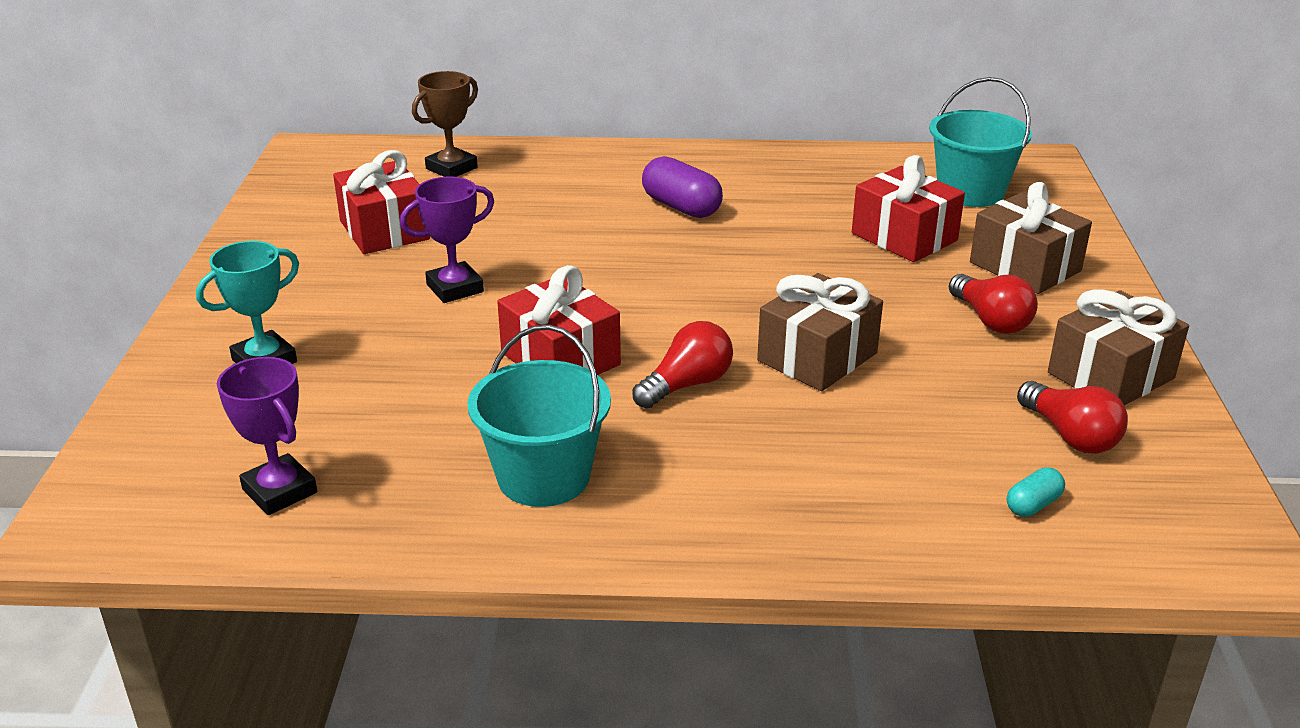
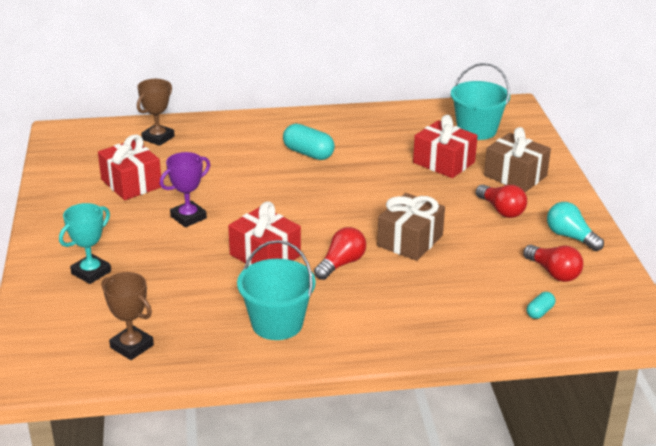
camera: 10 degrees left, 0 degrees up
purple trophy [217,357,317,515] -> brown trophy [102,272,154,360]
purple capsule [642,156,723,218] -> turquoise capsule [283,124,335,160]
brown gift [1048,290,1189,405] -> turquoise light bulb [547,202,604,251]

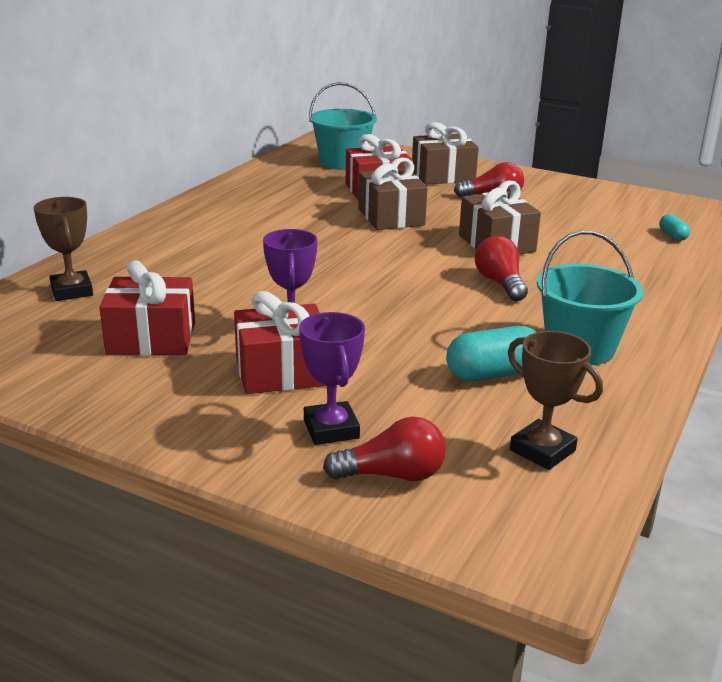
camera: 55 degrees left, 5 degrees down
turquoise trophy [59,203,111,284] -> purple trophy [299,312,365,445]
brown trophy [102,272,154,360] -> brown trophy turned 60 degrees clockwise [508,331,603,470]
red gift [228,201,301,266] -> red gift moved to [234,291,327,394]
turquoise capsule [283,124,335,160] -> turquoise capsule moved to [446,326,536,381]
red light bulb [523,245,583,282] -> red light bulb moved to [323,416,446,481]
turquoise light bulb [547,202,604,251] -> none
none -> brown gift [358,158,427,230]

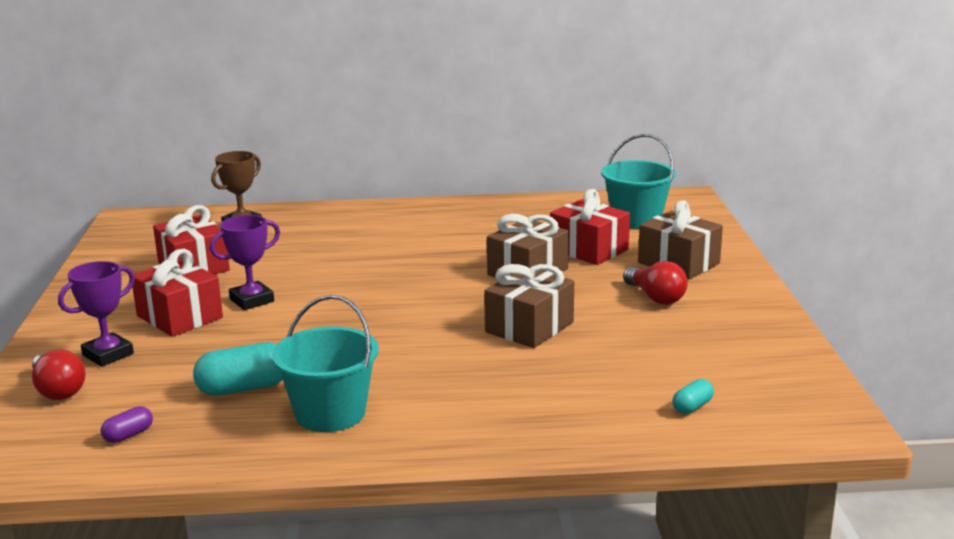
camera: 60 degrees right, 5 degrees down
turquoise capsule [446,326,536,381] -> turquoise capsule turned 60 degrees counterclockwise [193,342,283,396]
red light bulb [475,236,528,301] -> none
brown trophy [508,331,603,470] -> purple capsule [101,406,153,443]

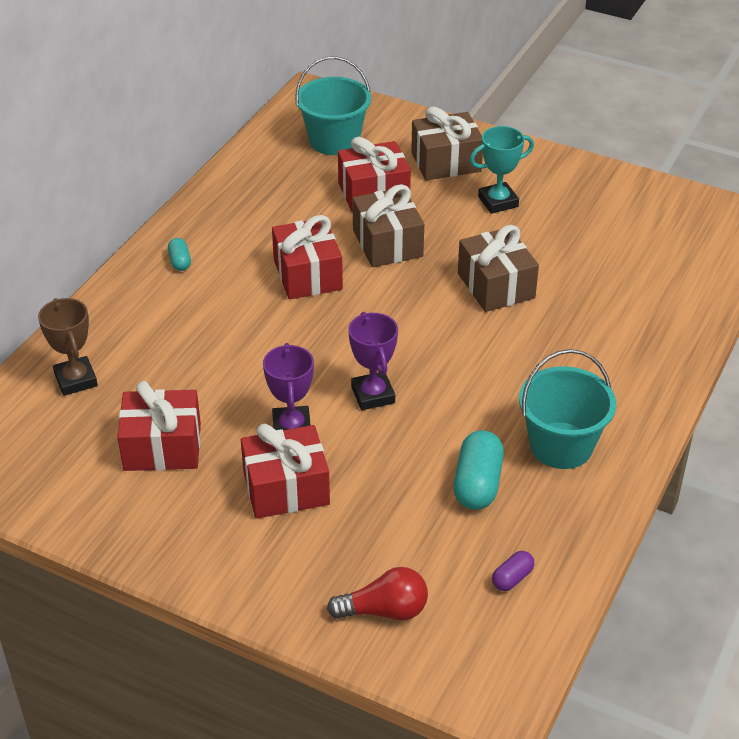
camera: 60 degrees left, 20 degrees up
purple trophy [58,261,135,367] -> purple trophy moved to [348,312,398,410]
purple capsule [101,406,153,443] -> purple capsule turned 60 degrees clockwise [492,551,535,591]
red light bulb [623,261,688,305] -> turquoise trophy [470,126,534,214]
turquoise capsule [672,379,714,414] -> turquoise capsule moved to [168,238,191,271]
none -> red gift [272,215,343,299]

